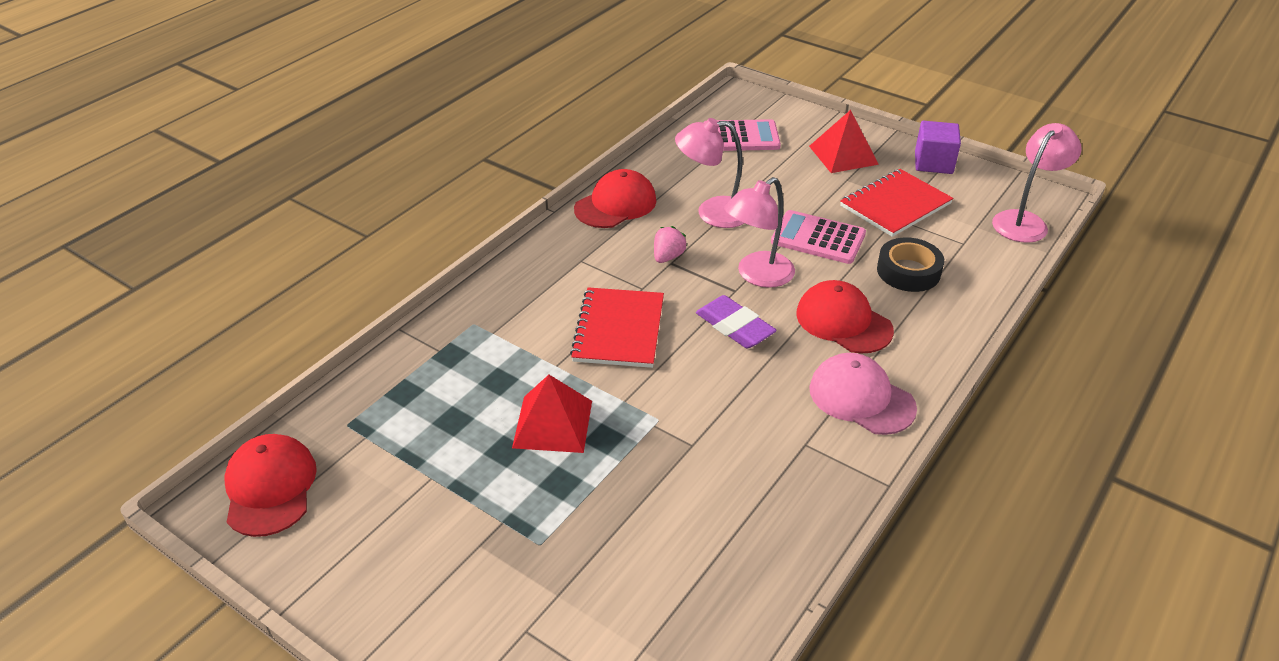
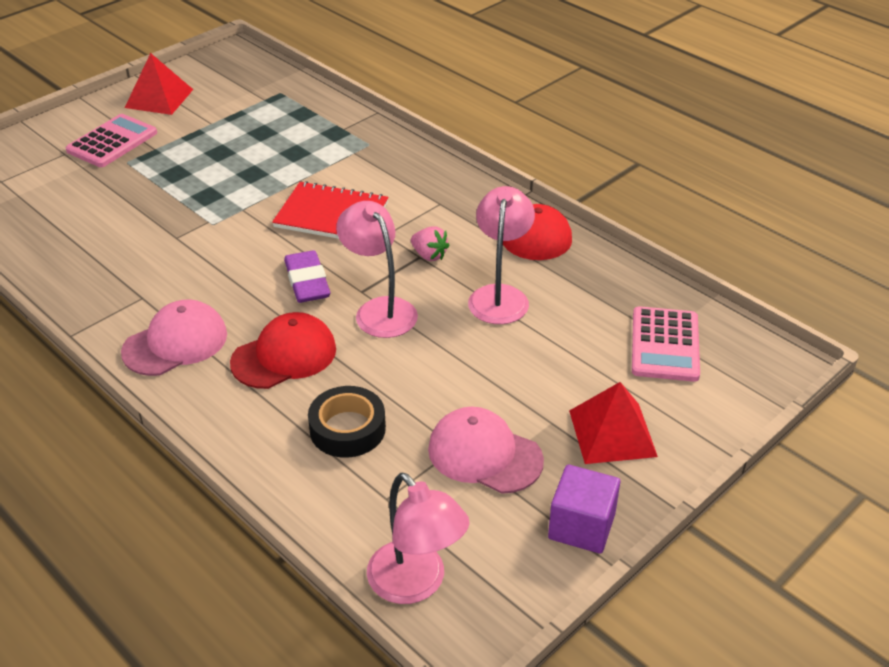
camera: 100 degrees right, 0 degrees up
red cap [224,434,317,537] -> none
red pyramid [512,375,592,453] -> red pyramid moved to [125,53,193,115]
purple eraser [696,295,777,348] -> purple eraser turned 75 degrees counterclockwise [284,250,331,303]
pink calculator [771,210,866,264] -> pink calculator moved to [65,114,157,167]
red notebook [840,169,953,237] -> pink cap [428,407,544,494]

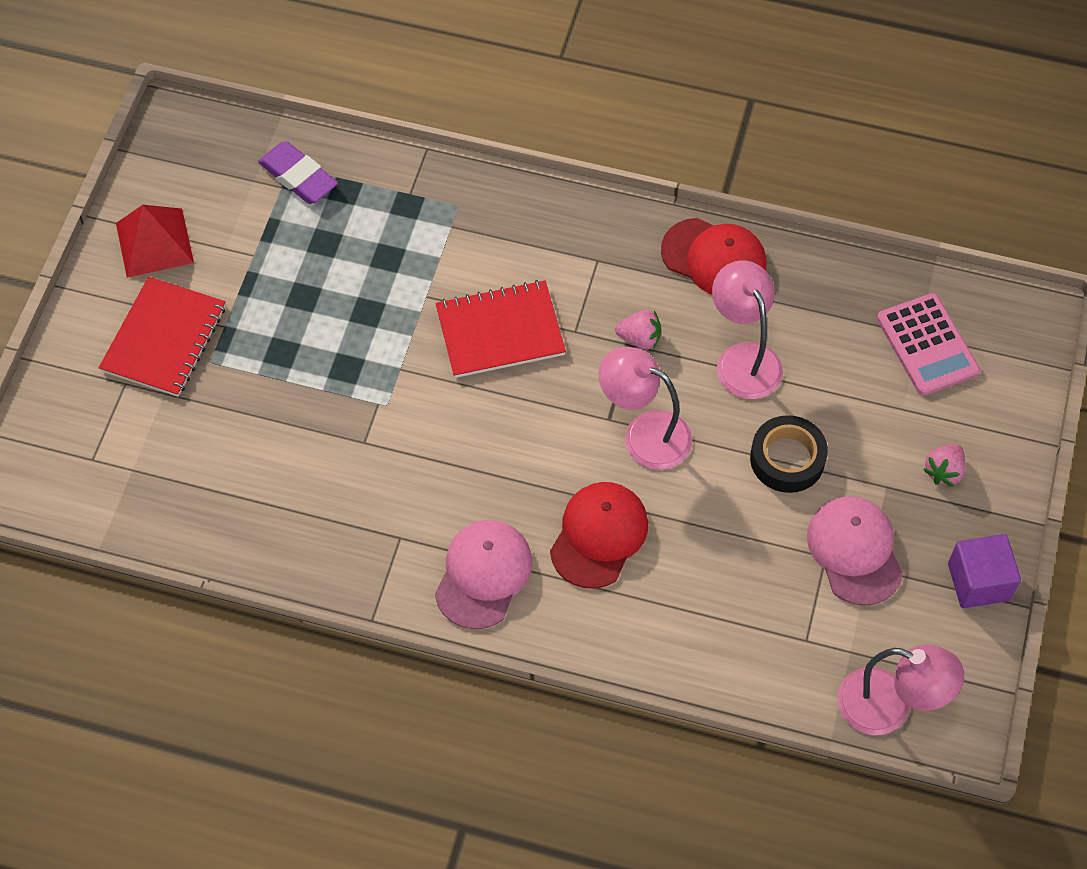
camera: 30 degrees left, 20 degrees up
pink calculator [65,114,157,167] -> red notebook [99,277,226,397]
purple eraser [284,250,331,303] -> purple eraser moved to [258,141,338,204]
black tape [308,386,386,458] -> black tape moved to [750,415,828,493]
pink cap [428,407,544,494] -> pink cap turned 75 degrees clockwise [807,496,903,606]
red pyramid [569,382,658,464] -> pink strawberry [923,444,966,487]

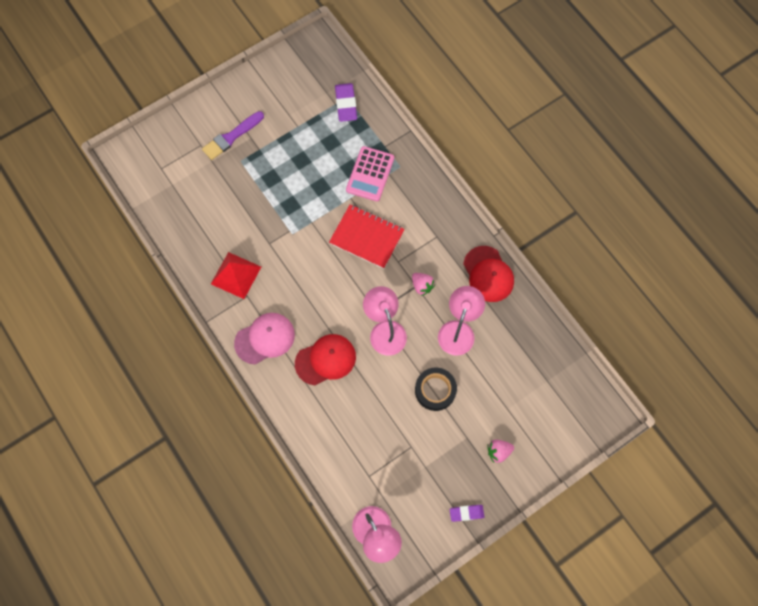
camera: 40 degrees right, 10 degrees up
red notebook [99,277,226,397] -> purple brush [202,111,264,160]
red pyramid [116,205,194,278] -> red pyramid moved to [211,252,261,299]
pink cap [807,496,903,606] -> none
pink calculator [877,293,980,396] -> pink calculator moved to [346,146,394,201]
purple cube [948,534,1021,608] -> purple eraser [450,505,484,522]

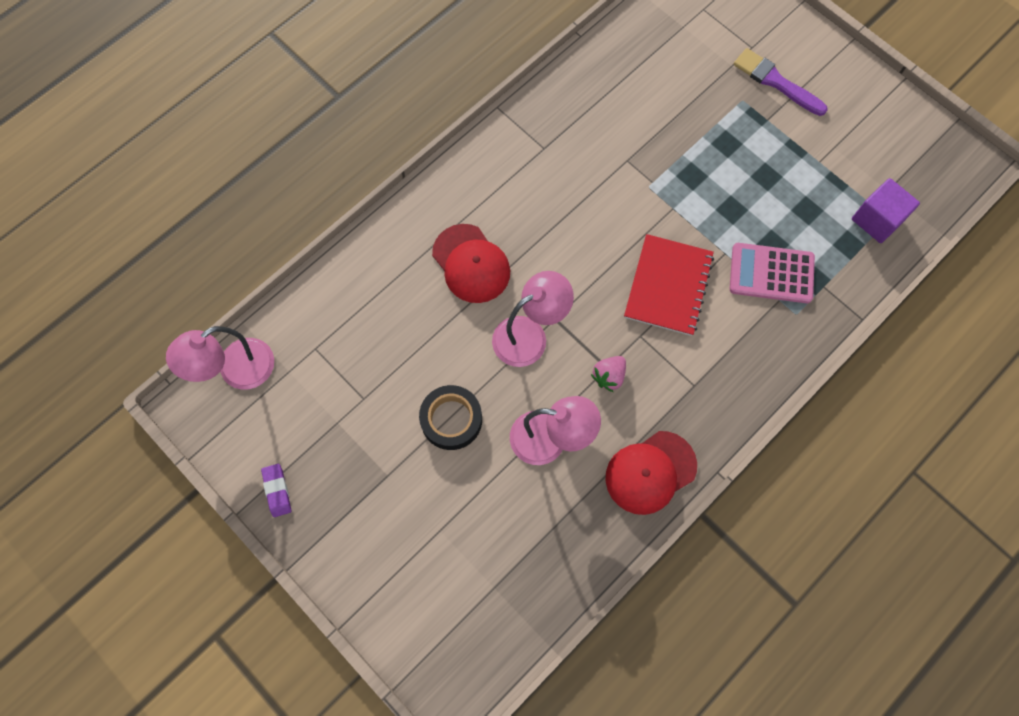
camera: 80 degrees right, 0 degrees up
red pyramid [211,252,261,299] -> none
pink cap [234,313,295,365] -> none
purple eraser [335,83,357,122] -> purple cube [852,178,920,243]
pink strawberry [487,440,514,463] -> none

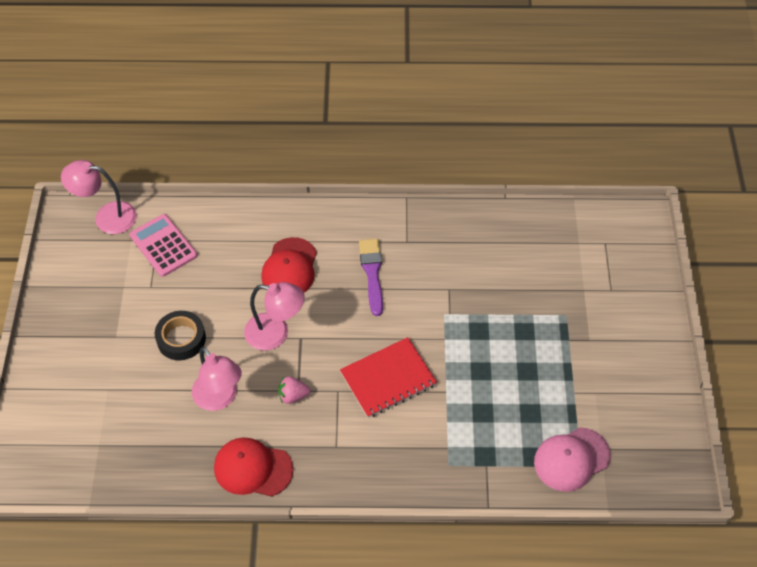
camera: 45 degrees right, 15 degrees down
purple eraser [261,464,291,517] -> none
pink calculator [730,243,815,303] -> pink calculator moved to [129,214,197,277]
purple brush [734,48,828,116] -> purple brush moved to [359,239,383,316]
purple cube [852,178,920,243] -> pink cap [534,427,611,492]

